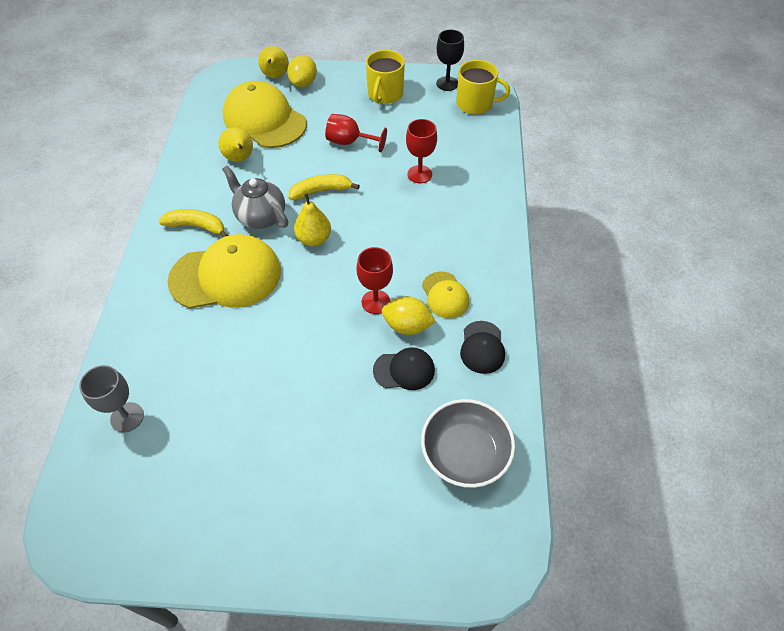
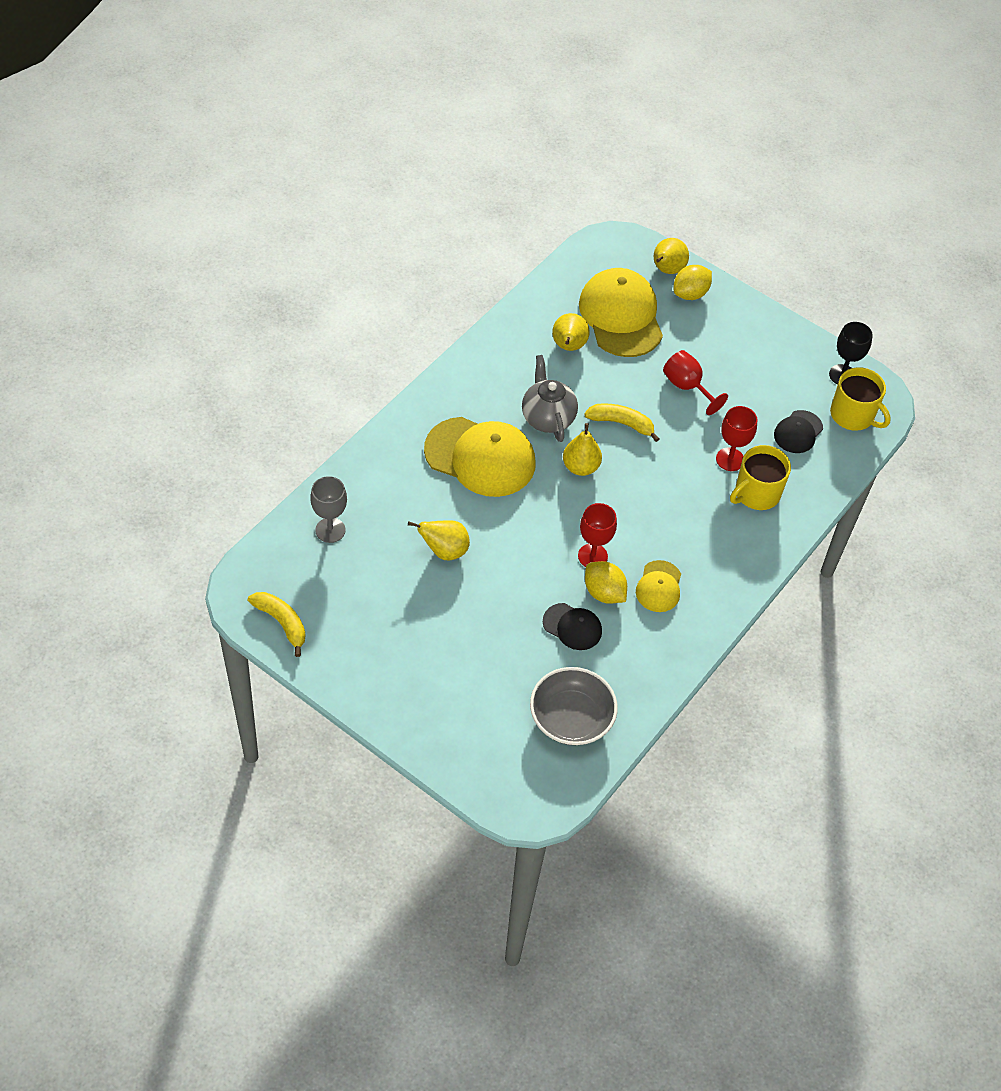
camera: 30 degrees right, 0 degrees up
yellow banana [159,209,228,237] -> yellow banana moved to [248,592,306,657]
yellow mug [366,50,405,104] -> yellow mug moved to [730,445,791,510]
black cap [460,321,505,374] -> black cap moved to [774,410,823,453]
none -> yellow pear [408,520,470,560]

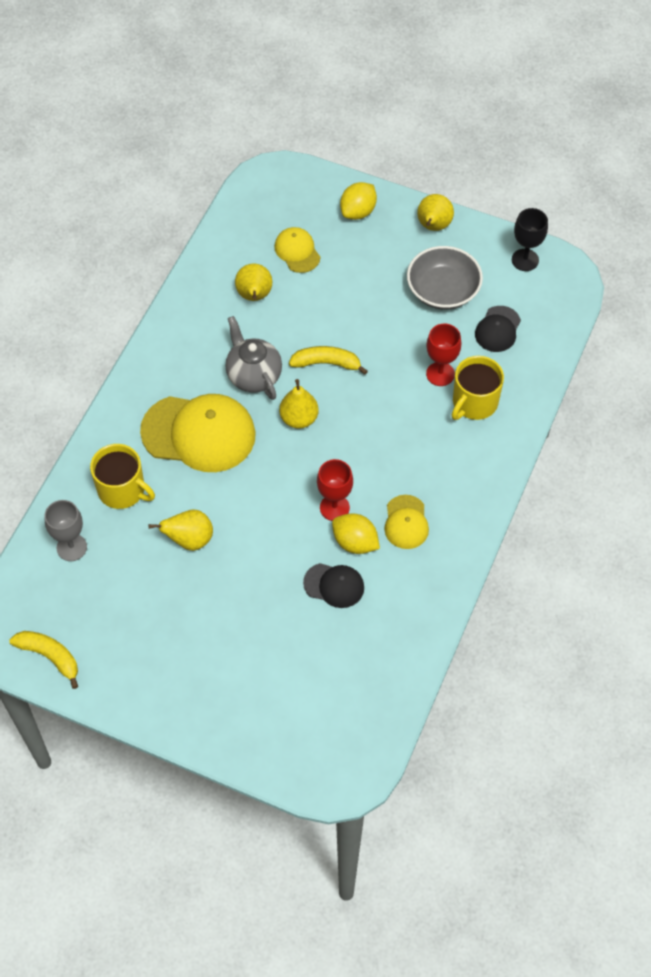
camera: 10 degrees left, 5 degrees up
grey bowl [530,667,618,745] -> grey bowl moved to [407,246,483,309]
yellow cap [579,268,663,357] -> yellow cap [274,227,320,273], size x0.51
yellow pear [654,238,689,274] -> yellow pear moved to [417,194,454,231]
red goblet [663,350,728,415] -> none
yellow mug [830,367,891,431] -> yellow mug moved to [90,444,155,509]

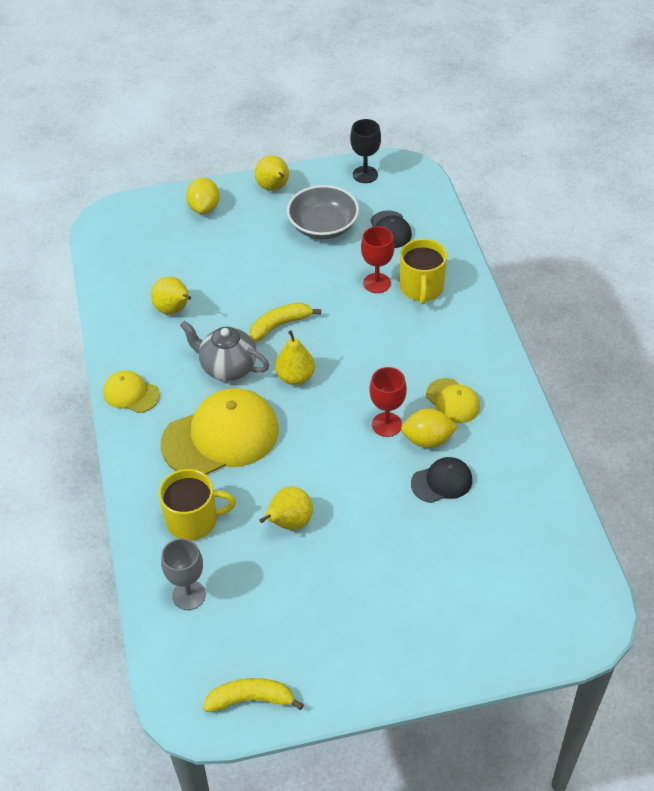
camera: 35 degrees left, 10 degrees down
yellow cap [274,227,320,273] -> yellow cap moved to [103,370,160,413]

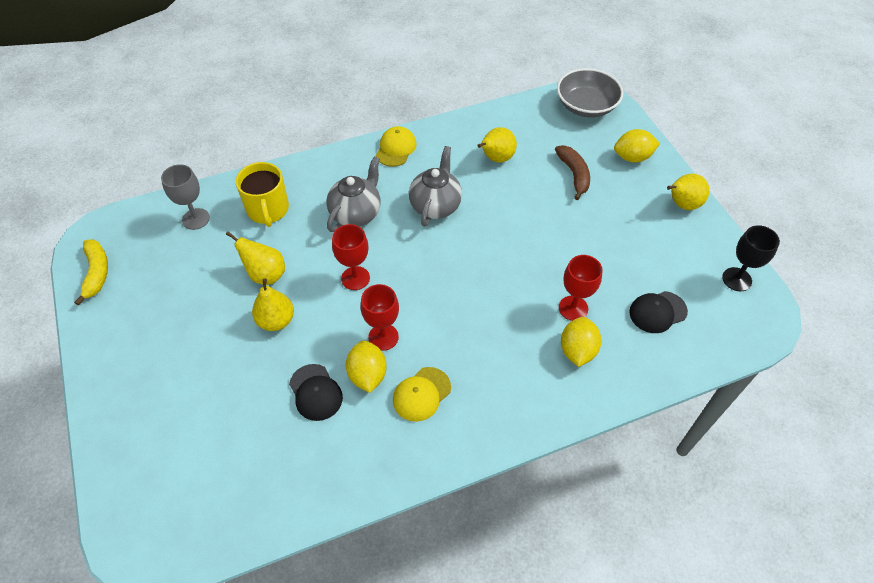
camera: 80 degrees right, 5 degrees up
yellow cap [161,388,279,475] -> grey teapot [326,156,381,232]
yellow banana [250,303,321,342] -> none
yellow pear [275,330,315,385] -> yellow pear moved to [252,278,294,331]
grey bowl [287,185,359,239] -> grey bowl moved to [557,68,623,117]
yellow mug [400,239,447,304] -> yellow lemon [561,317,601,367]
none -> red goblet [332,224,370,290]
none -> brown banana [555,145,590,200]

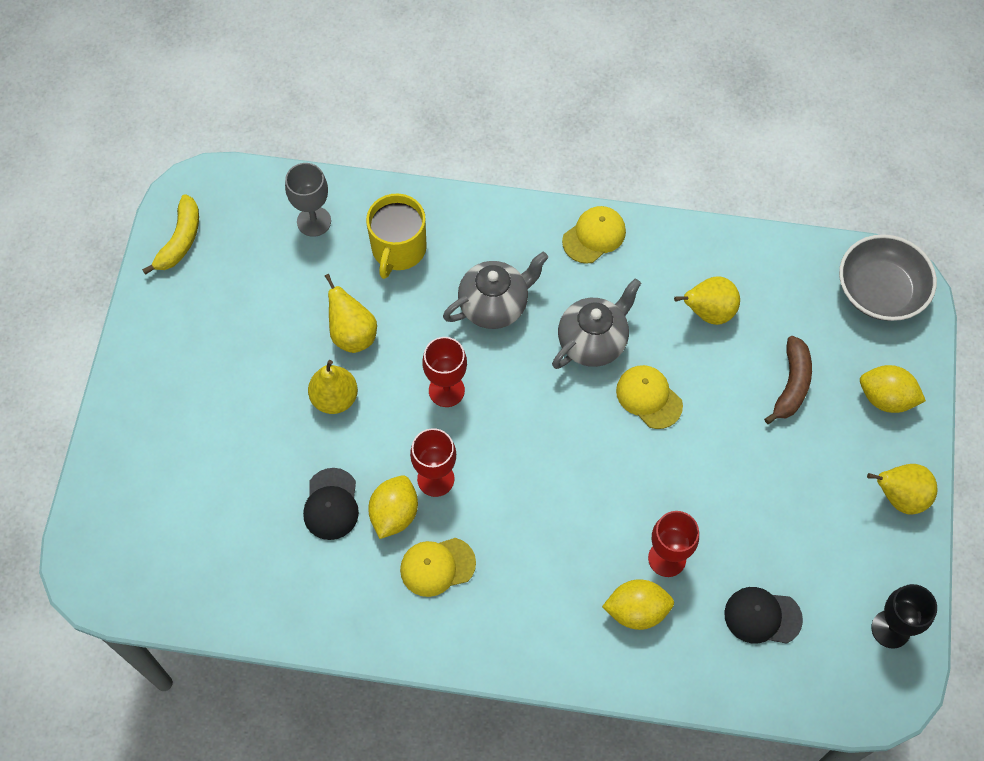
camera: 30 degrees right, 10 degrees up
yellow lemon [561,317,601,367] -> yellow lemon turned 45 degrees clockwise [602,579,674,630]
none -> yellow cap [616,365,683,429]

